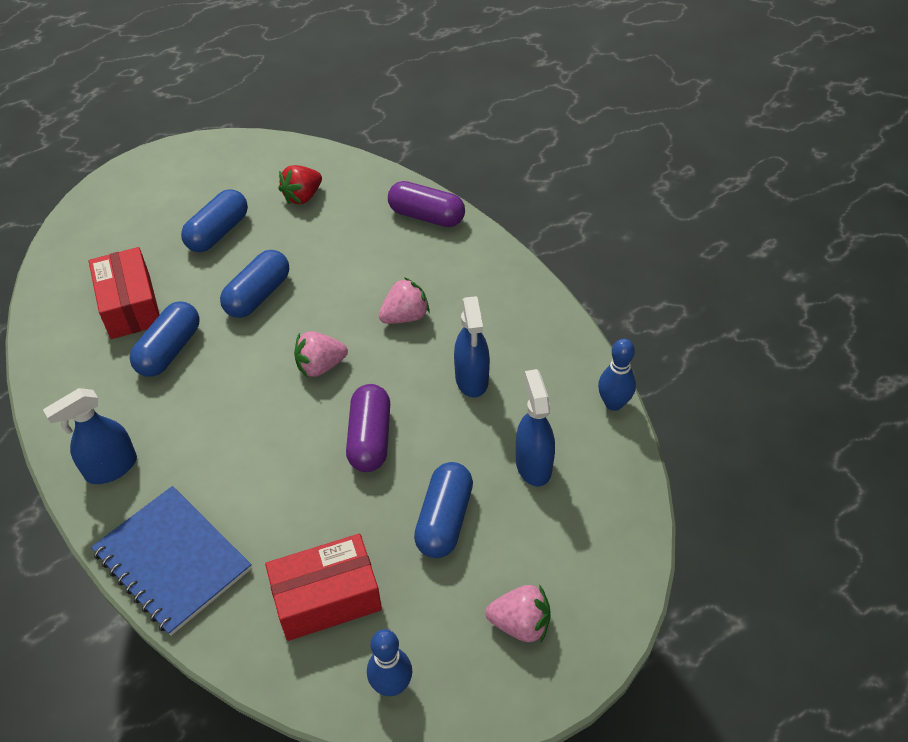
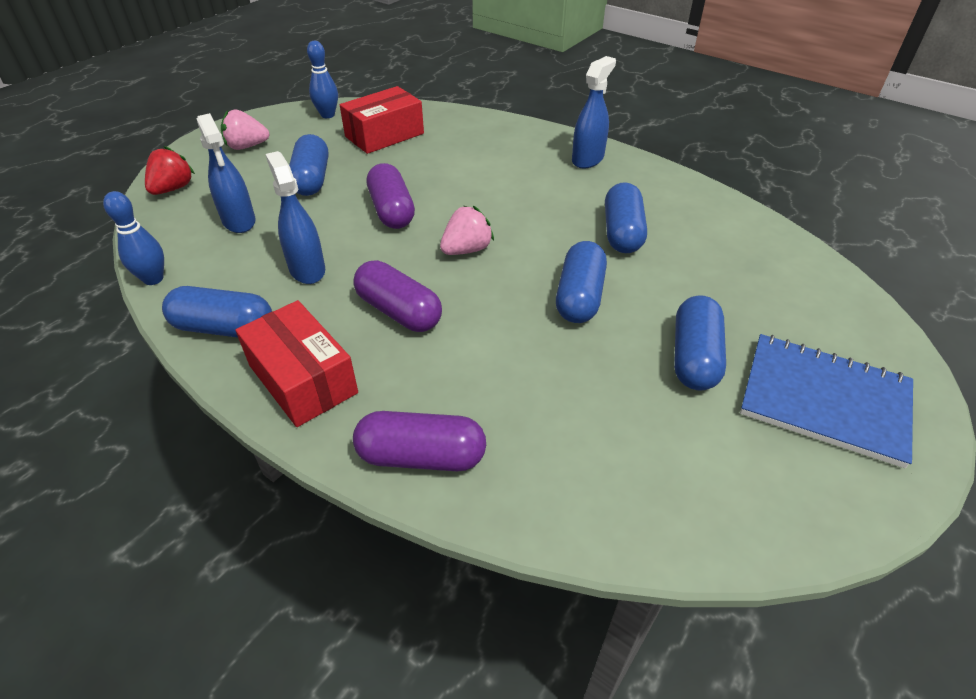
camera: 160 degrees right, 5 degrees down
red box [89,247,160,339] -> red box moved to [235,300,358,427]
blue notebook [91,486,252,636] -> blue notebook moved to [740,334,913,468]
red strawberry [278,165,322,204] -> red strawberry moved to [145,146,195,195]
pink strawberry [379,277,430,324] -> purple capsule [353,260,442,332]
none -> blue capsule [162,286,272,338]

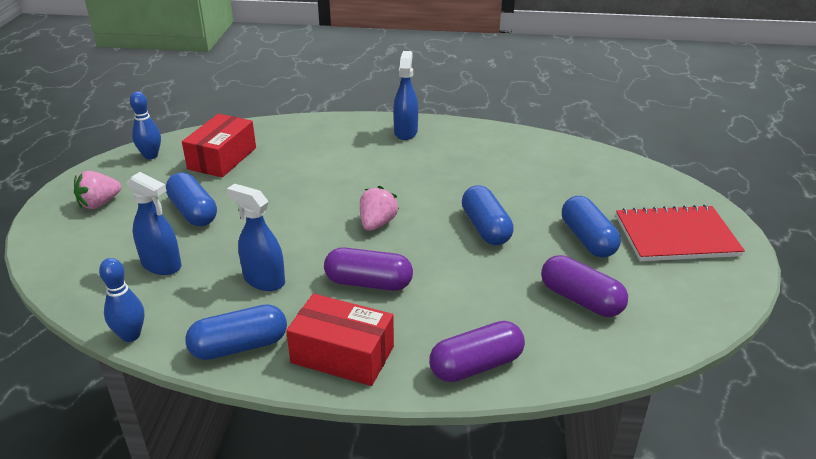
camera: 30 degrees left, 10 degrees down
red strawberry [145,146,195,195] -> none
purple capsule [367,163,415,229] -> purple capsule moved to [541,255,628,317]
blue capsule [605,182,647,253] -> none
blue notebook [740,334,913,468] -> red notebook [616,204,745,261]

